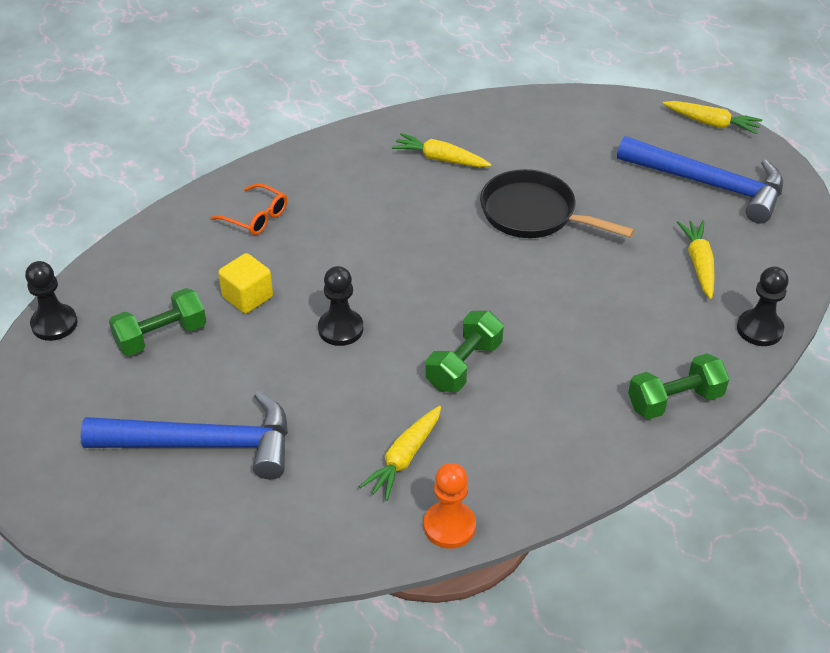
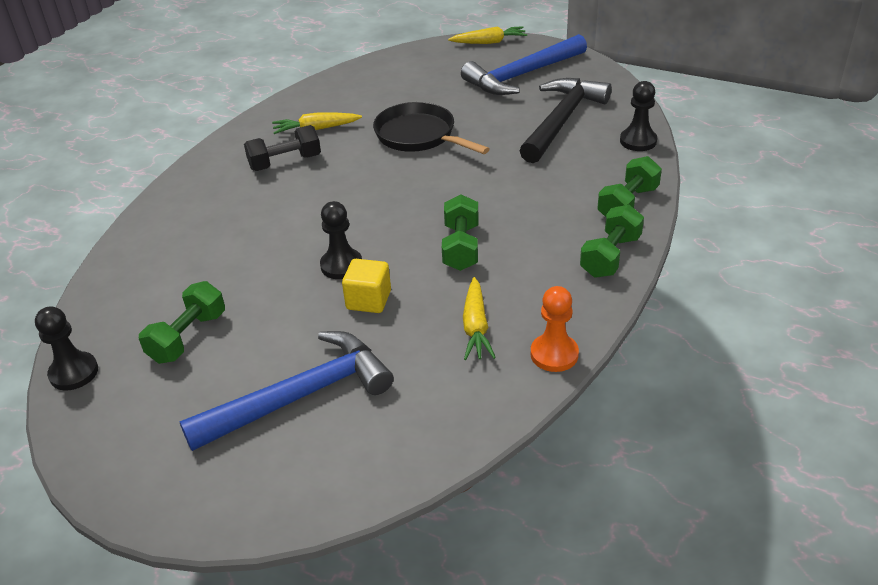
camera: 30 degrees left, 5 degrees down
orange glasses [211,183,287,235] -> none
yellow cube [218,253,273,314] -> yellow cube moved to [342,259,391,313]
black pan [480,169,634,238] -> black pan turned 45 degrees clockwise [373,102,490,154]
blue hammer [617,136,783,223] -> blue hammer turned 150 degrees clockwise [461,34,587,95]
yellow carrot [677,221,715,299] -> black hammer [520,78,612,163]
none -> black dumbbell [244,125,321,171]
none -> green dumbbell [580,204,644,278]

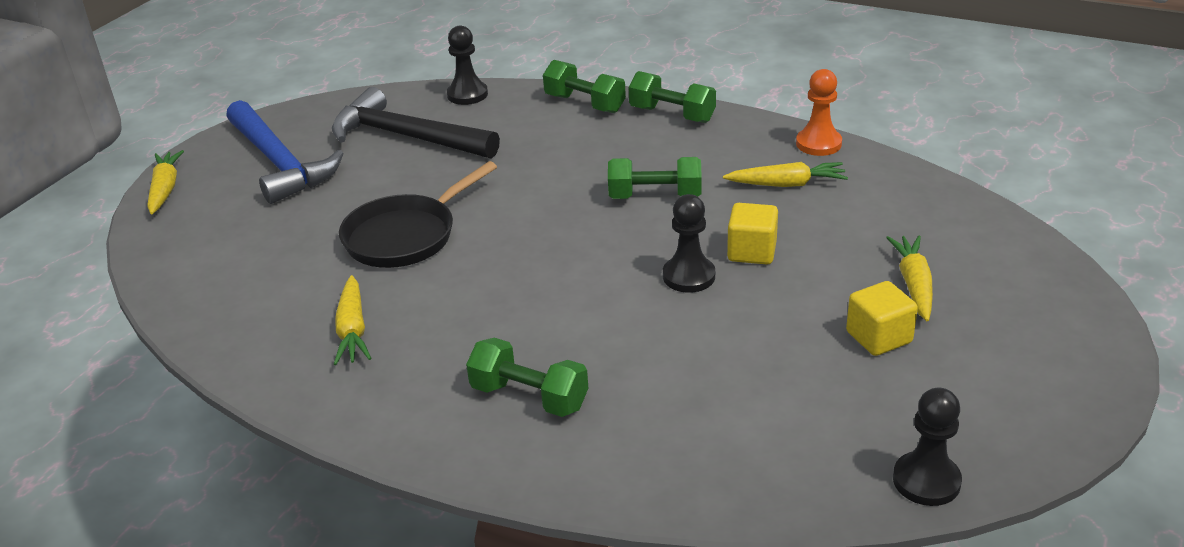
camera: 90 degrees left, 5 degrees down
green dumbbell [139,281,225,364] -> green dumbbell moved to [466,338,588,417]
blue hammer [179,331,394,451] -> yellow carrot [886,236,933,321]
black dumbbell [244,125,321,171] -> none
none -> yellow cube [846,281,918,356]

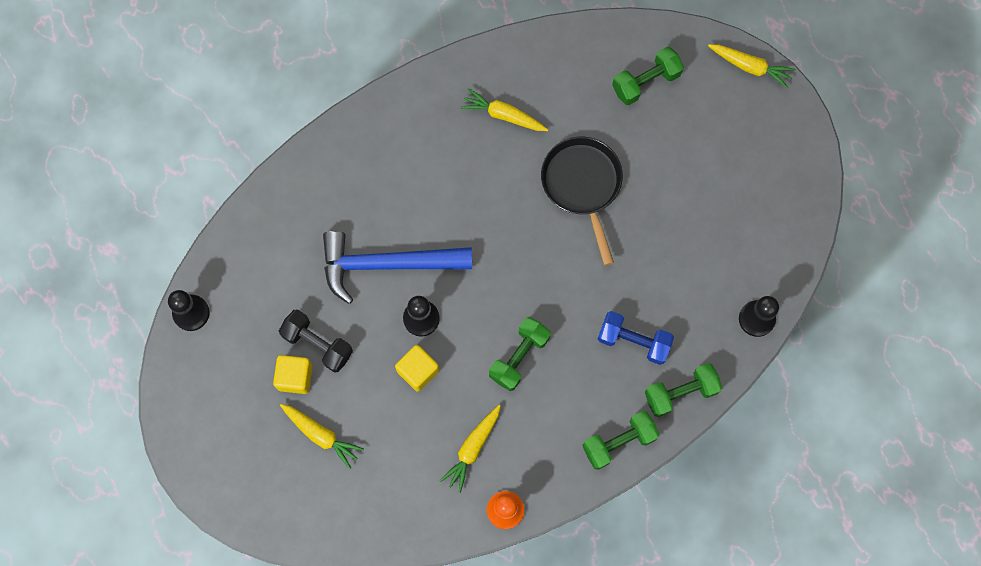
camera: 120 degrees right, 40 degrees up
blue hammer [226,100,344,204] -> blue hammer moved to [323,231,472,304]
black hammer [332,87,500,159] -> none
green dumbbell [466,338,588,417] -> green dumbbell moved to [612,47,684,105]
none -> black dumbbell [279,309,353,372]
none -> blue dumbbell [598,311,674,365]

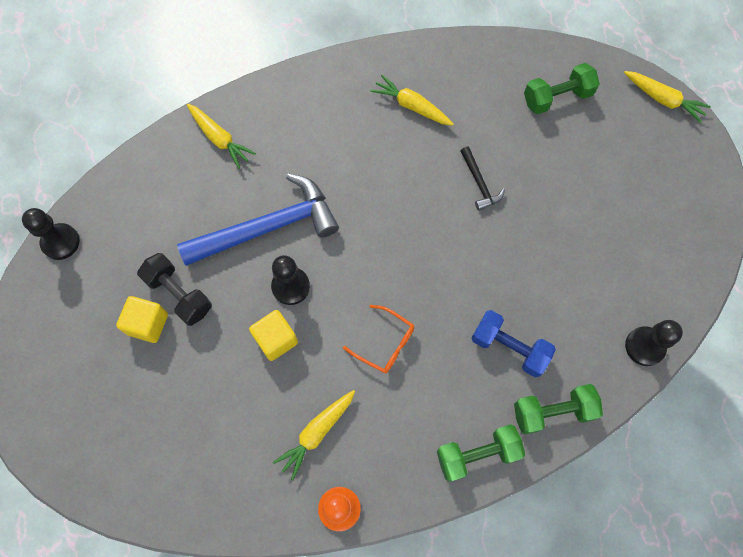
camera: 10 degrees right, 5 degrees down
yellow carrot [280,404,364,469] -> yellow carrot moved to [187,104,256,169]
blue hammer [323,231,472,304] -> blue hammer turned 150 degrees clockwise [177,174,339,266]
green dumbbell [489,317,551,391] -> orange glasses [343,305,414,373]
black pan [541,137,623,265] -> black hammer [460,147,505,211]

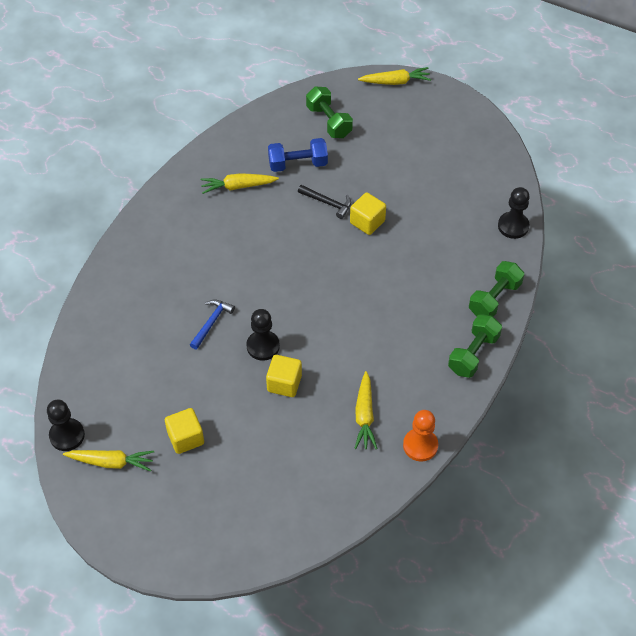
camera: 40 degrees left, 15 degrees down
black dumbbell [137,253,212,326] -> none
blue hammer [177,174,339,266] -> blue hammer [190,300,235,350], size x0.45
yellow carrot [187,104,256,169] -> yellow carrot moved to [63,450,154,472]
orange glasses [343,305,414,373] -> none
blue dumbbell [472,310,556,377] -> blue dumbbell moved to [268,138,328,172]
green dumbbell [524,63,600,114] -> green dumbbell turned 60 degrees counterclockwise [306,86,353,138]
none -> yellow cube [350,192,386,235]

